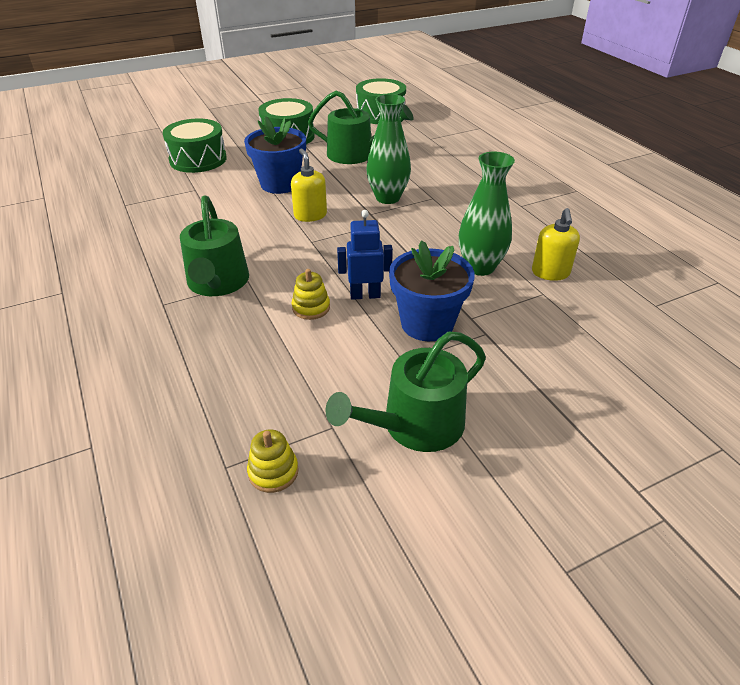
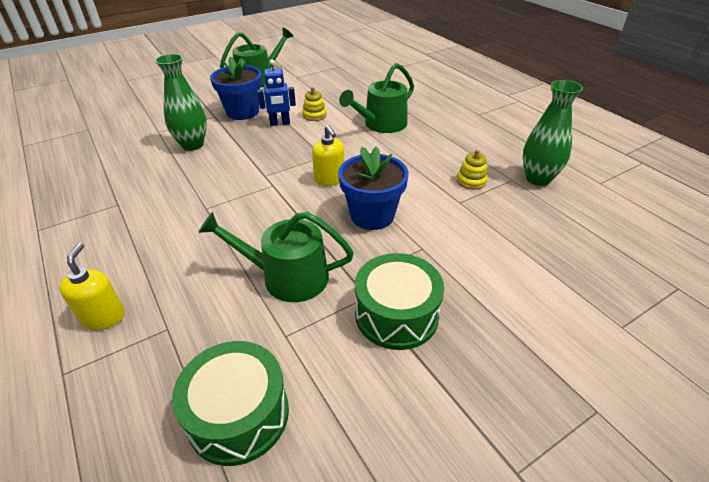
camera: 175 degrees right, 0 degrees up
green drum [162,118,227,173] -> none
green watering can [180,196,249,296] -> green watering can turned 120 degrees counterclockwise [339,63,414,133]
yellow stacking toy [247,429,299,493] -> yellow stacking toy moved to [457,149,488,190]
green vase [366,94,411,204] -> green vase moved to [523,80,583,186]
yellow soap dispenser [532,208,580,281] -> yellow soap dispenser moved to [59,243,125,330]

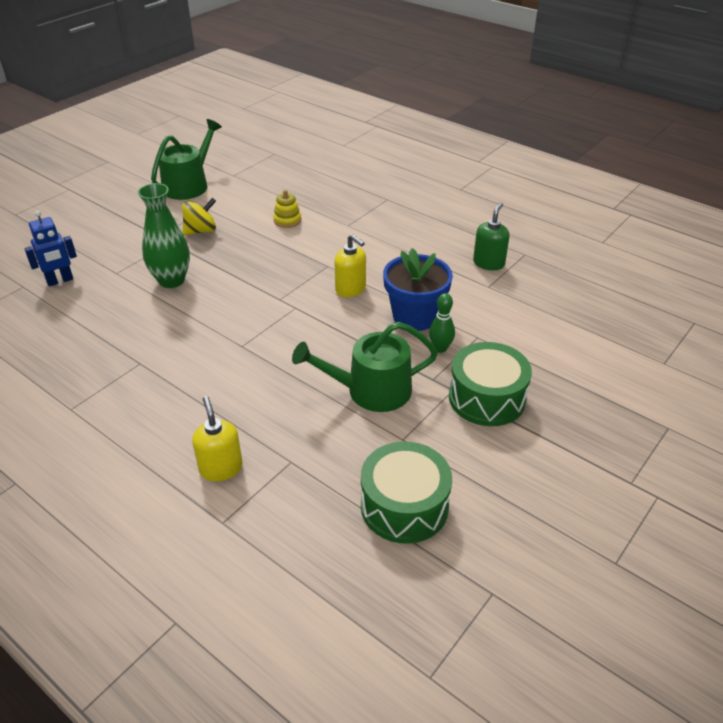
camera: 20 degrees left, 0 degrees up
blue flower pot [210,57,262,120] -> yellow spinning top [182,198,216,235]
blue robot [257,59,296,126] -> blue robot moved to [24,210,77,286]
green watering can [339,63,414,133] -> none
yellow stacking toy [457,149,488,190] -> green soap dispenser [473,203,510,270]
green vase [523,80,583,186] -> none
none -> green bowling pin [429,293,455,353]

